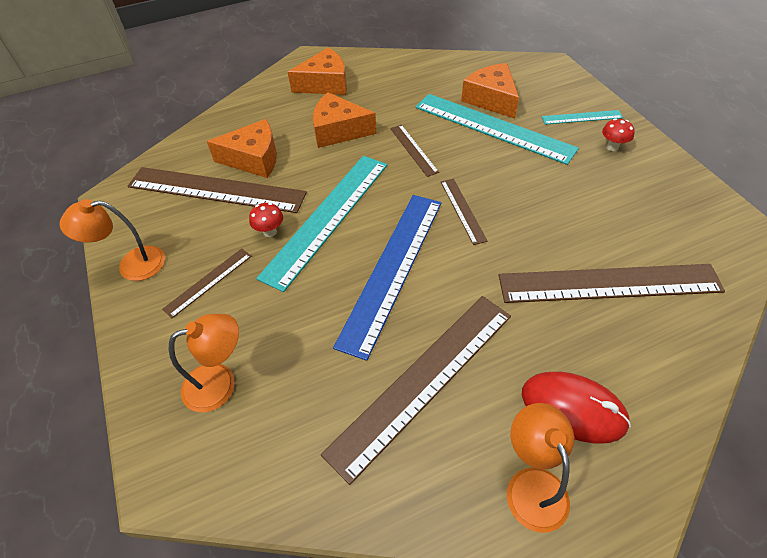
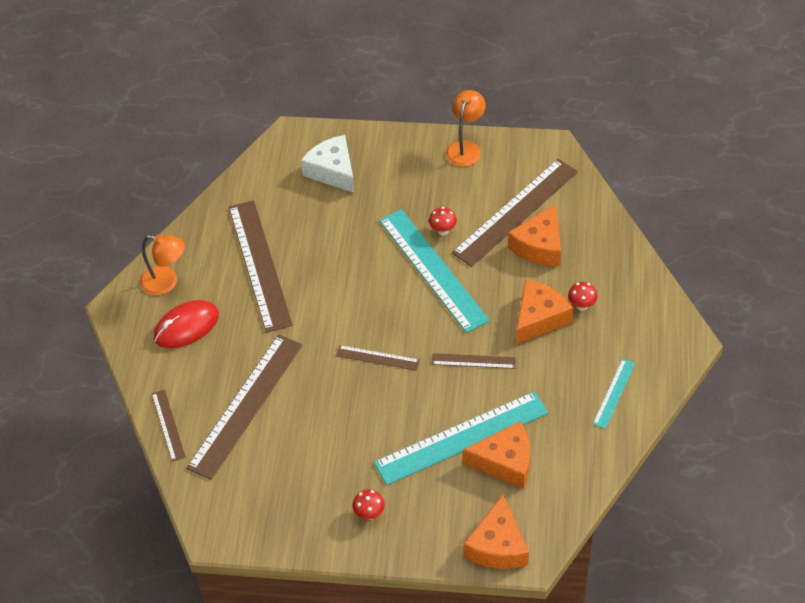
camera: 120 degrees right, 0 degrees up
brown ruler [162,248,252,318] -> brown ruler moved to [152,389,186,462]
orange lamp [169,314,239,412] -> white cheese [301,135,355,193]
orange cheese [288,48,347,95] -> orange cheese moved to [463,494,529,569]
blue ruler [333,195,442,361] -> none
turquoise ruler [541,110,623,125] -> turquoise ruler moved to [593,359,635,429]
none -> red mushroom [568,282,598,311]

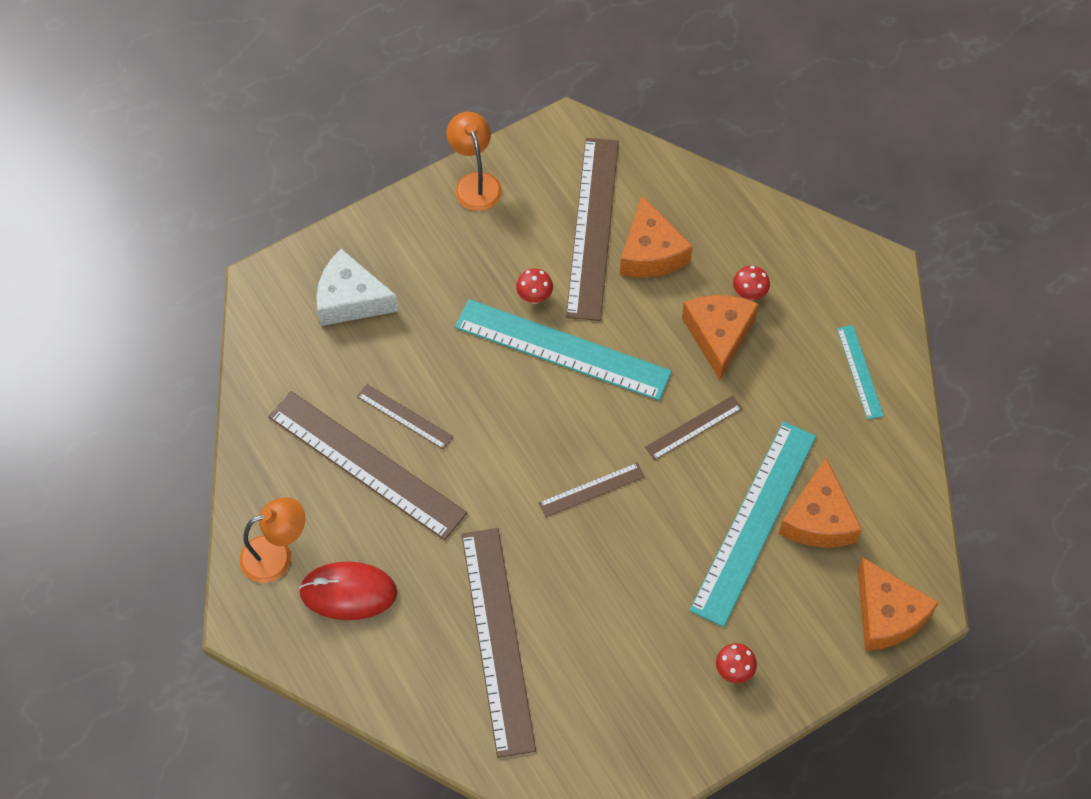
camera: 40 degrees left, 10 degrees up
brown ruler [152,389,186,462] -> brown ruler moved to [357,384,454,450]
red mouse [154,300,219,348] -> red mouse turned 75 degrees clockwise [299,562,397,620]
orange cheese [463,421,530,489] -> orange cheese turned 135 degrees clockwise [779,458,862,548]

